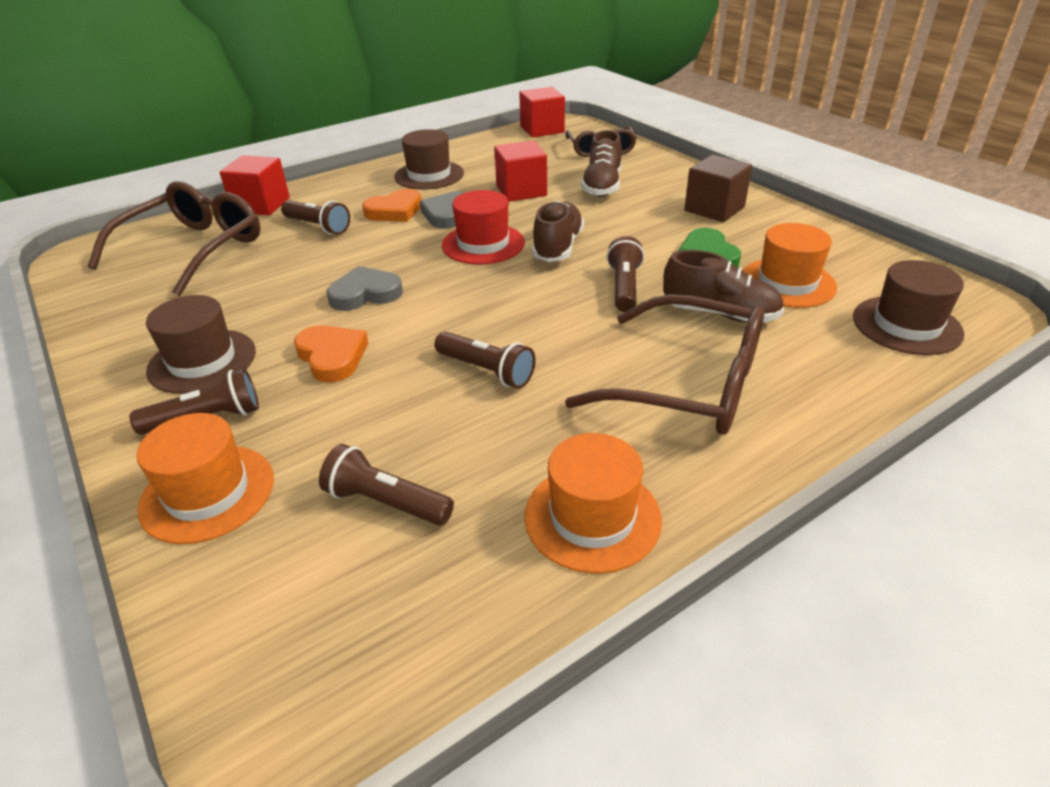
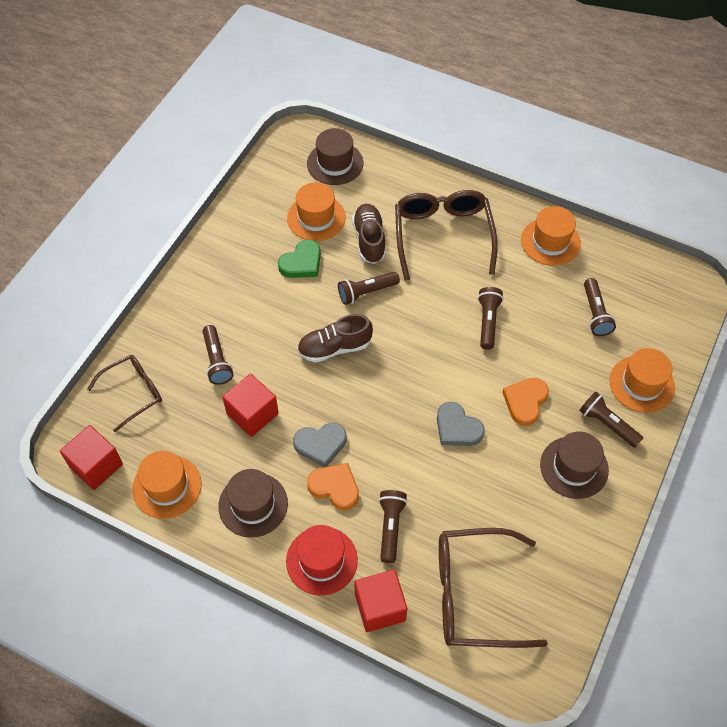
camera: 120 degrees left, 20 degrees up
red hat [442,190,525,265] -> red hat moved to [286,525,358,596]
brown shoe [581,130,622,197] -> brown flashlight [203,325,233,385]
brown cube [684,155,752,222] -> none
none -> orange hat [132,451,201,519]

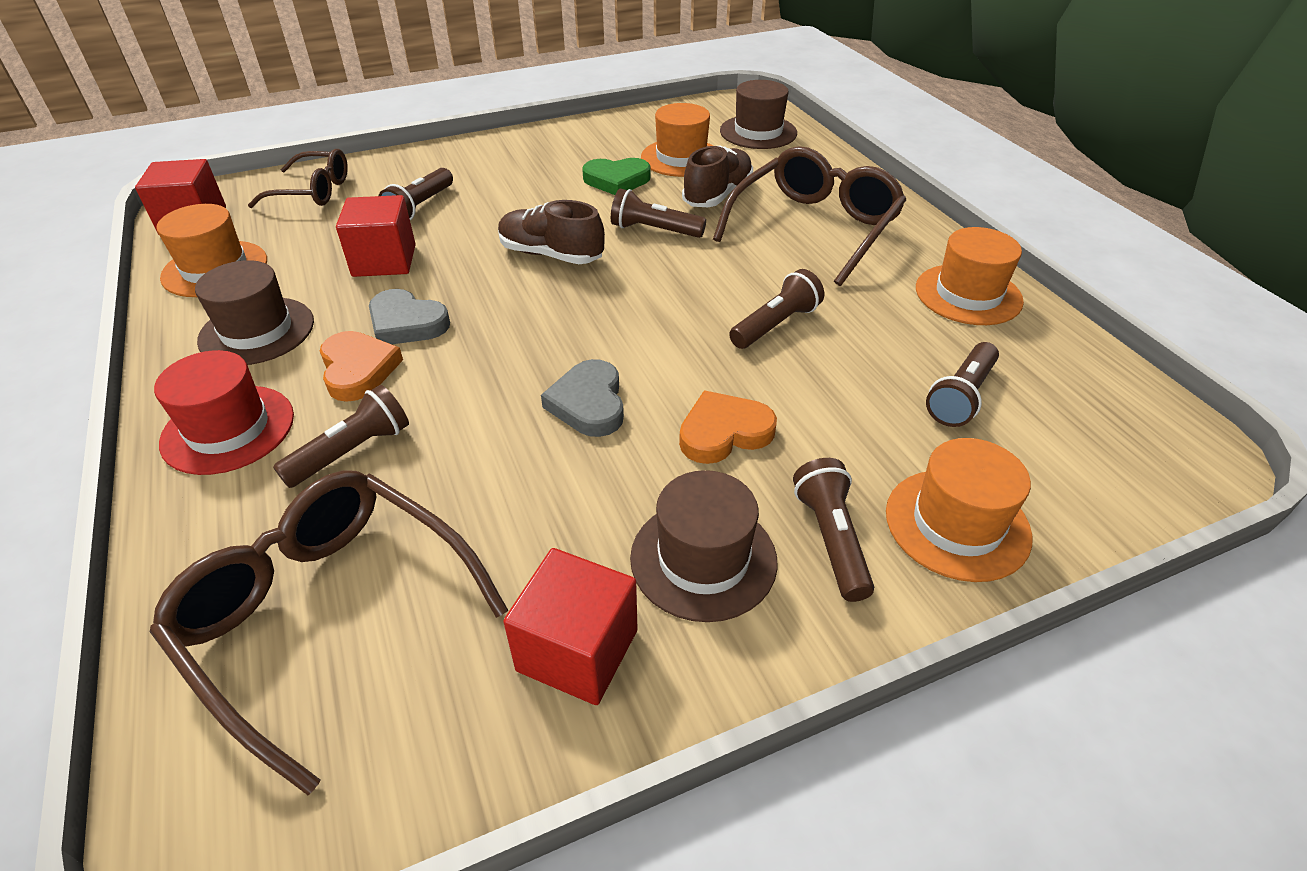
camera: 40 degrees right, 15 degrees down
red cube [354,569,407,632] -> red cube moved to [503,548,637,705]

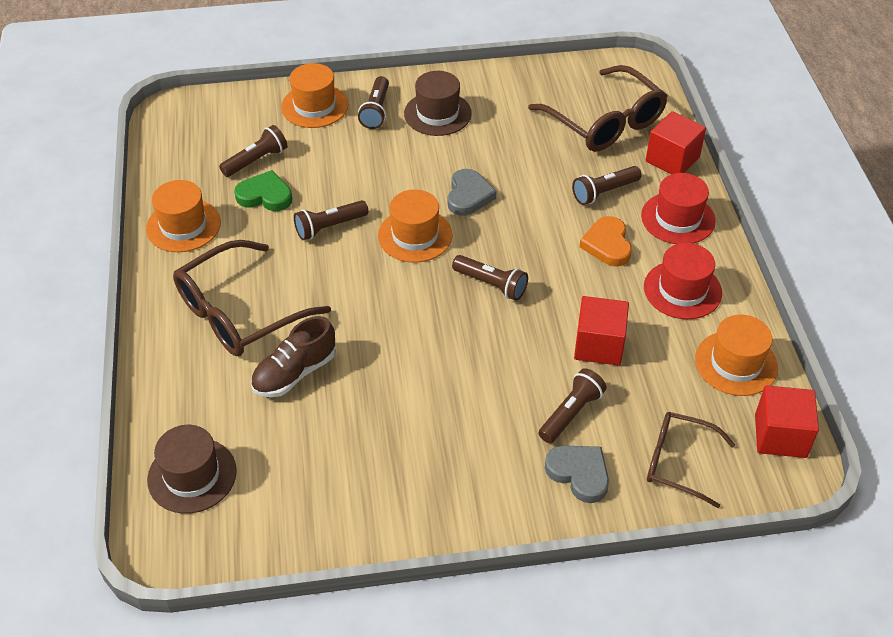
camera: 165 degrees left, 5 degrees up
brown hat [195,260,314,365] -> red hat [644,243,722,319]
grey heart [369,289,450,344] -> grey heart moved to [545,445,609,503]
brown shoe [498,200,605,264] -> none
red cube [503,548,637,705] -> red cube moved to [646,111,706,174]
green heart [582,158,651,195] -> green heart moved to [234,170,292,211]
brown flashlight [611,189,706,238] -> brown flashlight moved to [452,255,528,301]
orange hat [641,103,713,177] -> orange hat moved to [378,189,453,263]
orange heart [679,390,777,464] -> none

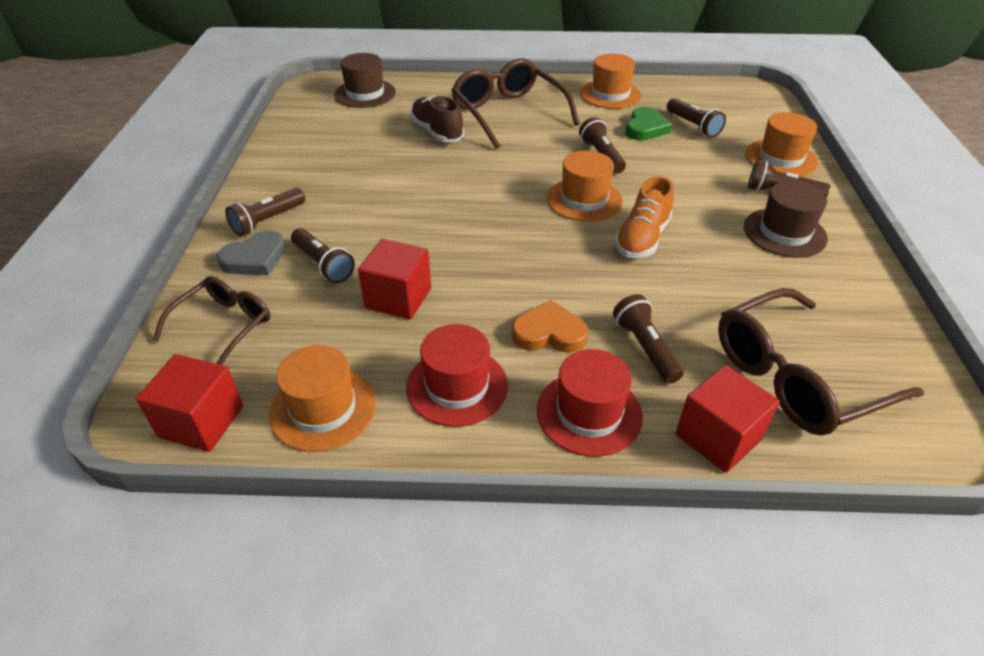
camera: 100 degrees right, 5 degrees down
grey heart [448,169,497,216] -> orange shoe [614,176,674,258]
brown flashlight [452,255,528,301] -> brown flashlight moved to [225,188,305,236]

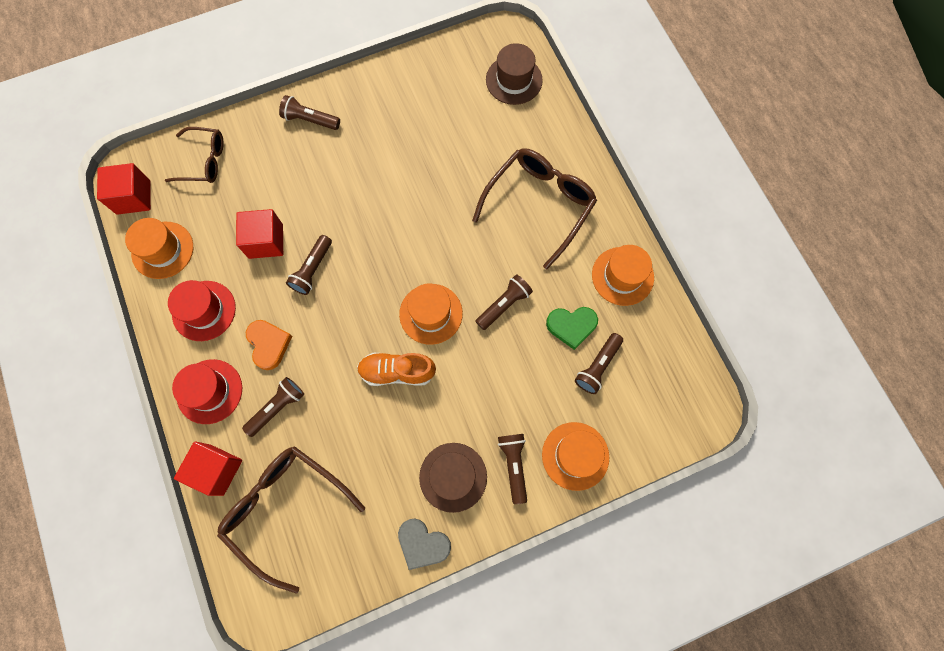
camera: 65 degrees right, 30 degrees up
grey heart [217,231,286,275] -> grey heart moved to [398,519,451,570]
brown flashlight [291,228,355,283] -> brown flashlight moved to [286,235,332,295]
brown shoe [410,96,464,142] -> none

